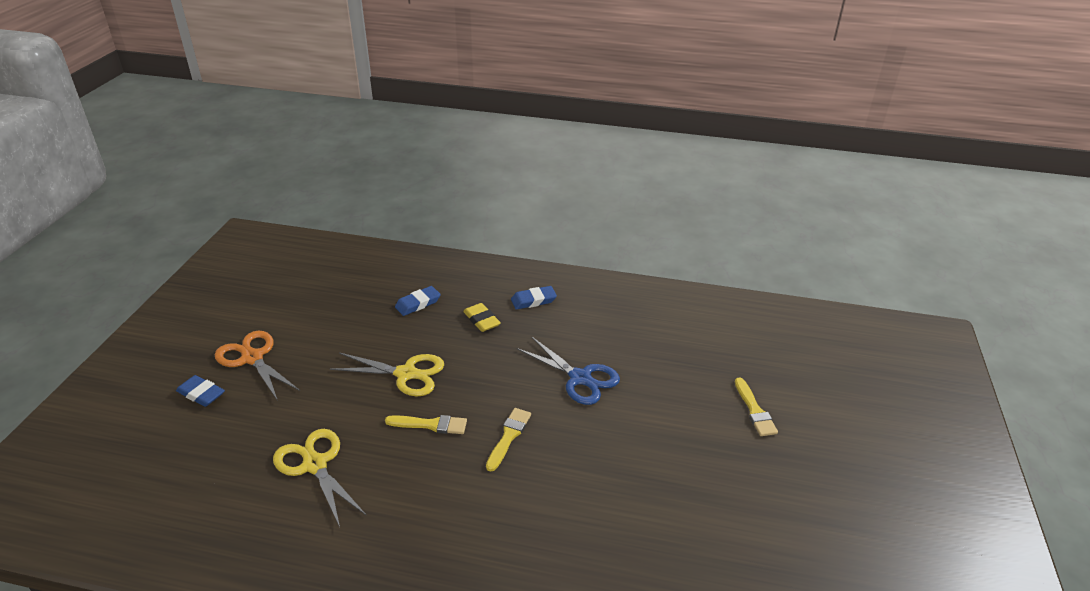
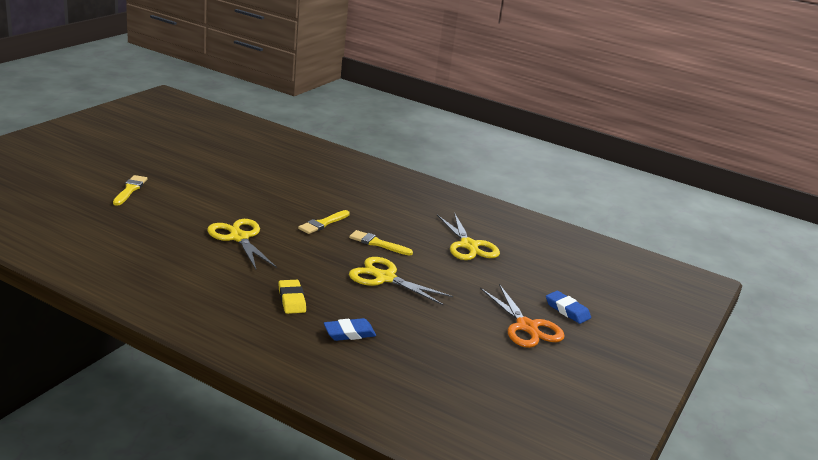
camera: 165 degrees left, 10 degrees down
blue eraser [511,286,557,309] -> none
blue scissors [516,336,620,405] -> yellow scissors [208,219,277,269]

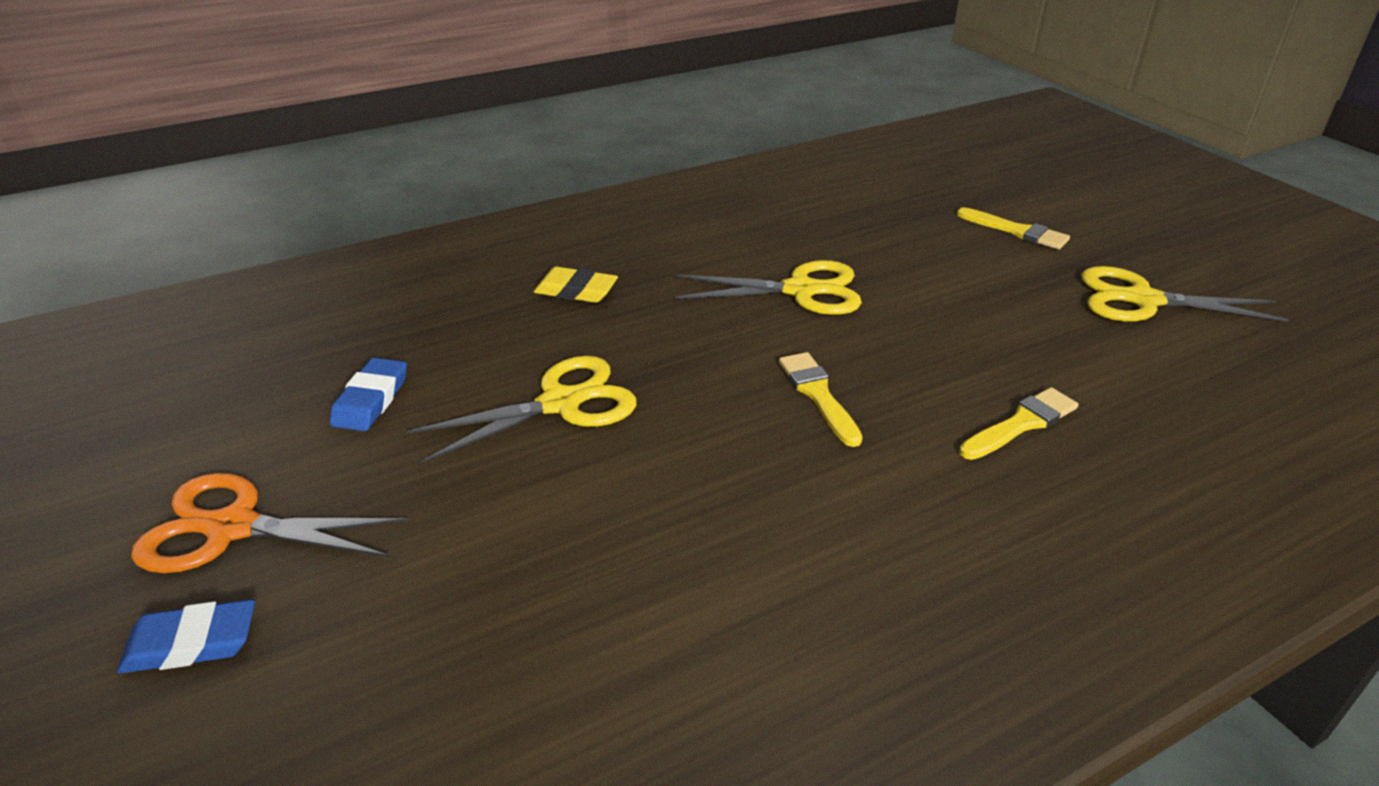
camera: 125 degrees right, 10 degrees up
blue eraser [324,318,376,341] -> blue eraser moved to [330,358,407,431]
yellow brush [349,230,413,256] -> yellow brush moved to [959,387,1078,460]
yellow scissors [437,212,500,260] -> yellow scissors moved to [1081,266,1289,322]

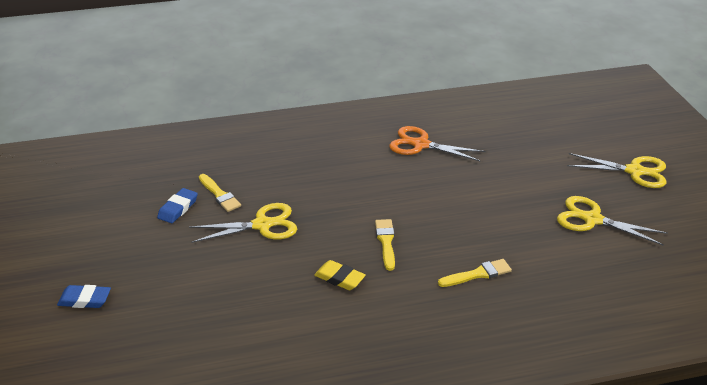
camera: 15 degrees right, 0 degrees up
orange scissors [131,473,409,573] -> orange scissors moved to [389,126,485,162]
yellow eraser [534,267,618,303] -> yellow eraser moved to [314,260,366,290]
yellow scissors [676,260,862,315] -> yellow scissors moved to [567,153,666,188]
yellow brush [957,207,1070,250] -> yellow brush moved to [199,174,241,212]

